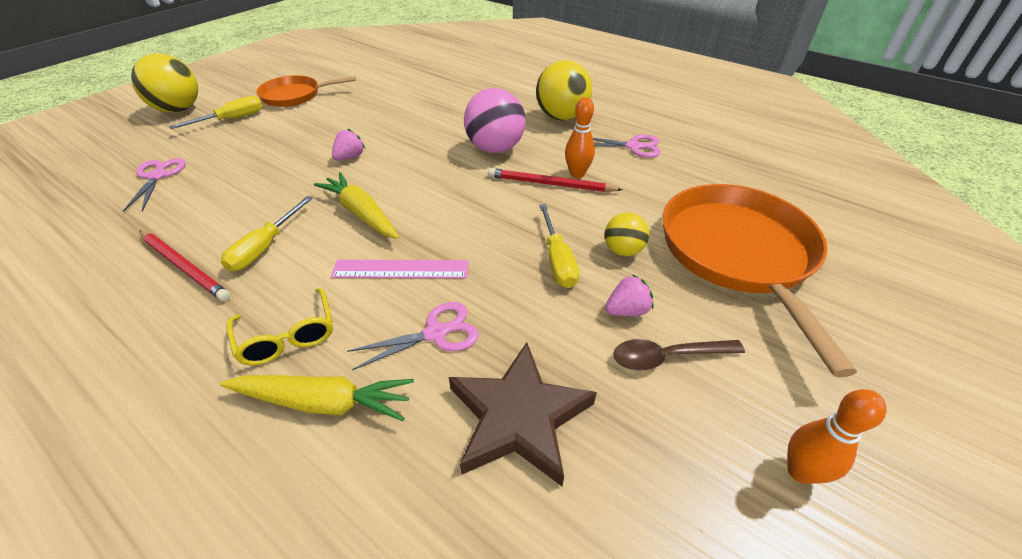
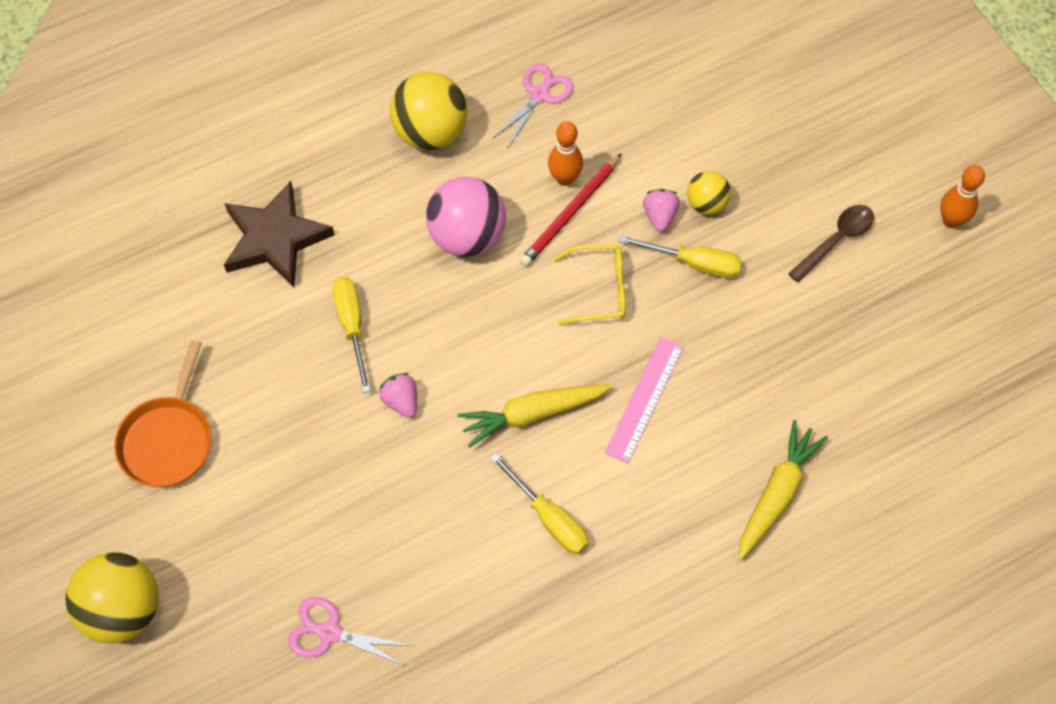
camera: 65 degrees left, 20 degrees up
red pencil [139,230,231,301] -> none
yellow screwdriver [169,96,263,129] -> yellow screwdriver moved to [332,277,371,393]
yellow glasses [227,288,333,366] -> yellow glasses moved to [553,245,626,325]
pink scissors [347,302,479,370] -> none
brown star [449,342,597,486] -> brown star moved to [224,181,334,287]
pink strawberry [605,274,653,316] -> pink strawberry moved to [643,189,680,232]
brown spoon [613,339,745,370] -> brown spoon turned 150 degrees counterclockwise [788,205,874,283]
orange pan [662,184,857,377] -> none

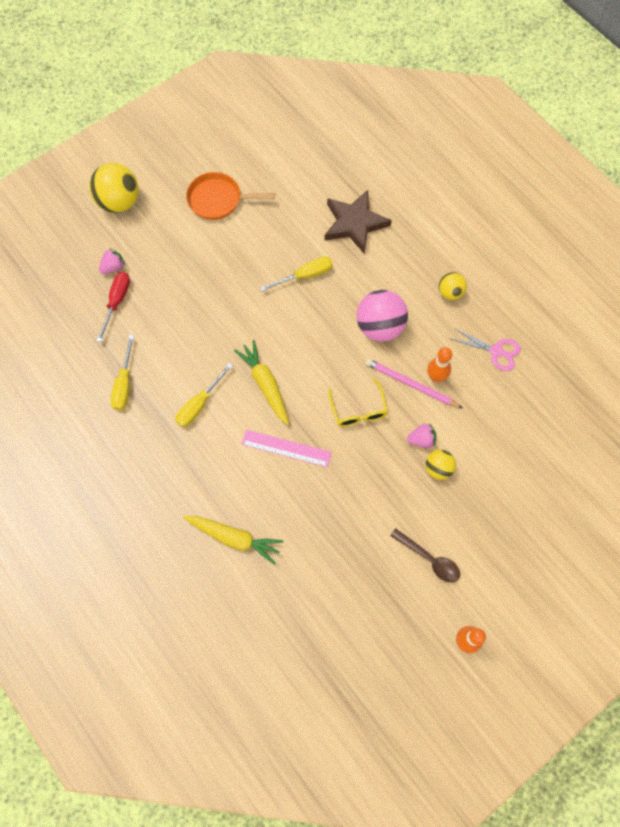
camera: 80 degrees right, 5 degrees up
pink scissors [288,597,413,666] -> red screwdriver [96,272,130,342]
pink strawberry [379,373,417,418] -> pink strawberry moved to [99,248,125,274]
yellow ball [390,72,468,150] -> yellow ball [439,272,467,300], size x0.56
red pencil [520,153,622,267] -> pink pencil [365,359,463,408]
yellow screwdriver [619,235,742,278] -> yellow screwdriver moved to [110,335,134,410]

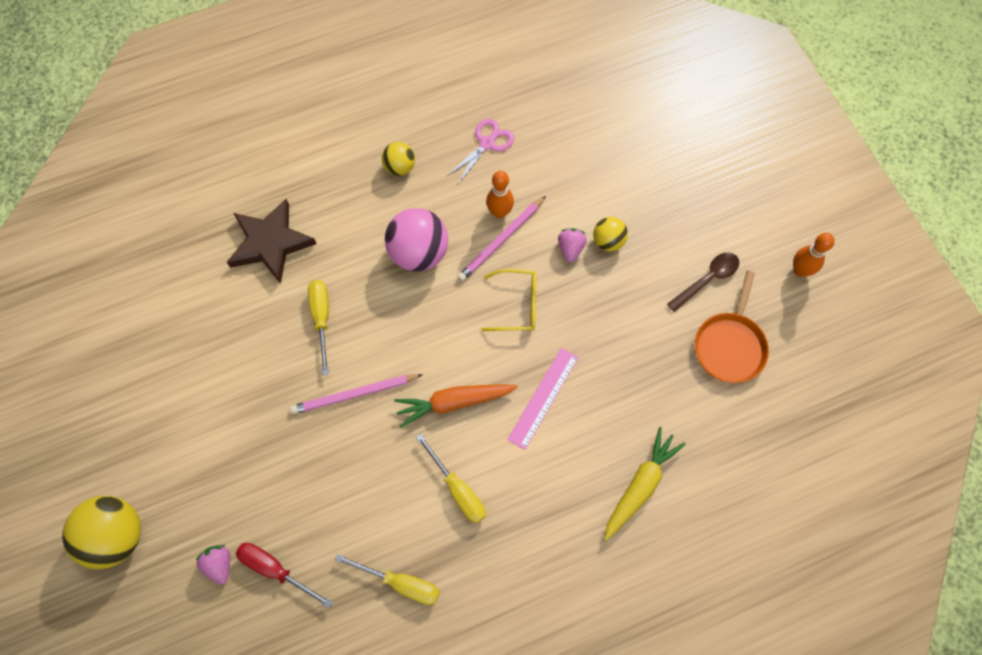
camera: 75 degrees left, 0 degrees up
orange pan [186,172,275,220] -> orange pan moved to [695,271,769,383]
yellow carrot [234,340,289,425] -> orange carrot [394,384,518,427]
none -> pink pencil [290,374,423,414]

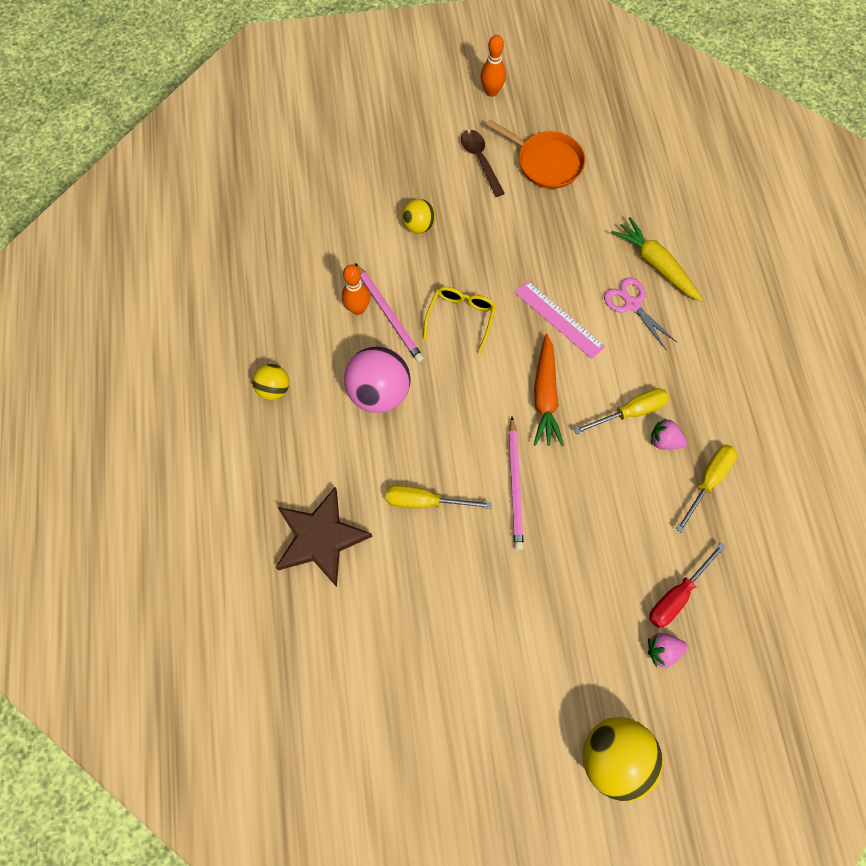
camera: 75 degrees left, 0 degrees up
pink scissors [446,119,514,184] -> pink scissors moved to [604,277,678,350]
pink strawberry [558,228,587,262] -> pink strawberry moved to [651,418,687,450]

